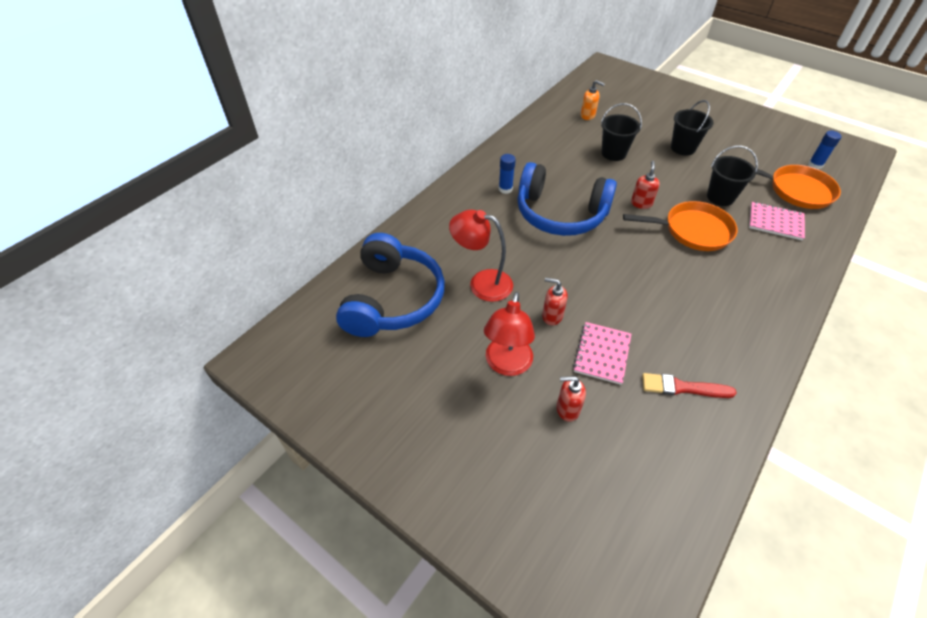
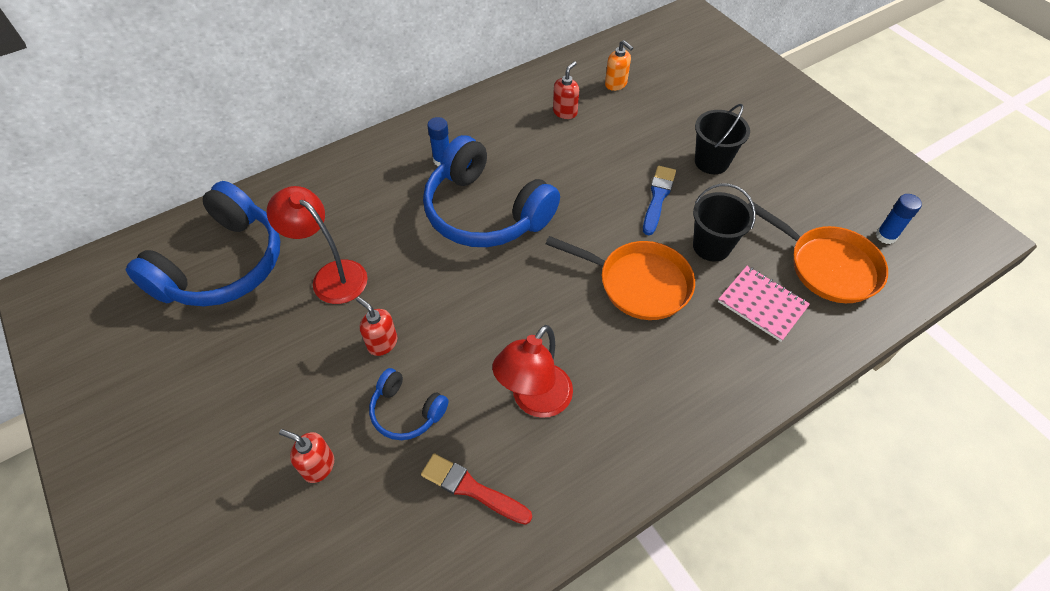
camera: 20 degrees right, 5 degrees up
red lamp [484,292,535,376] -> red lamp moved to [492,325,573,418]
pink notebook [573,322,631,385] -> blue headphones [369,368,448,440]
black bucket [601,103,642,161] -> none
red soap dispenser [631,161,660,209] -> red soap dispenser moved to [553,61,579,119]
none -> blue brush [643,166,676,235]

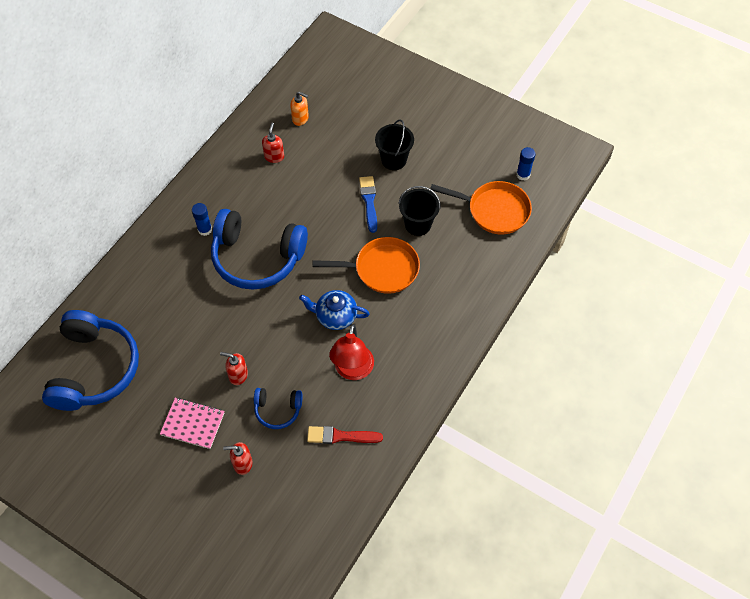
camera: 25 degrees left, 5 degrees up
red lamp [267,186,368,304] -> none
pink notebook [718,266,810,342] -> pink notebook moved to [160,398,225,449]
none -> blue teapot [299,290,370,330]

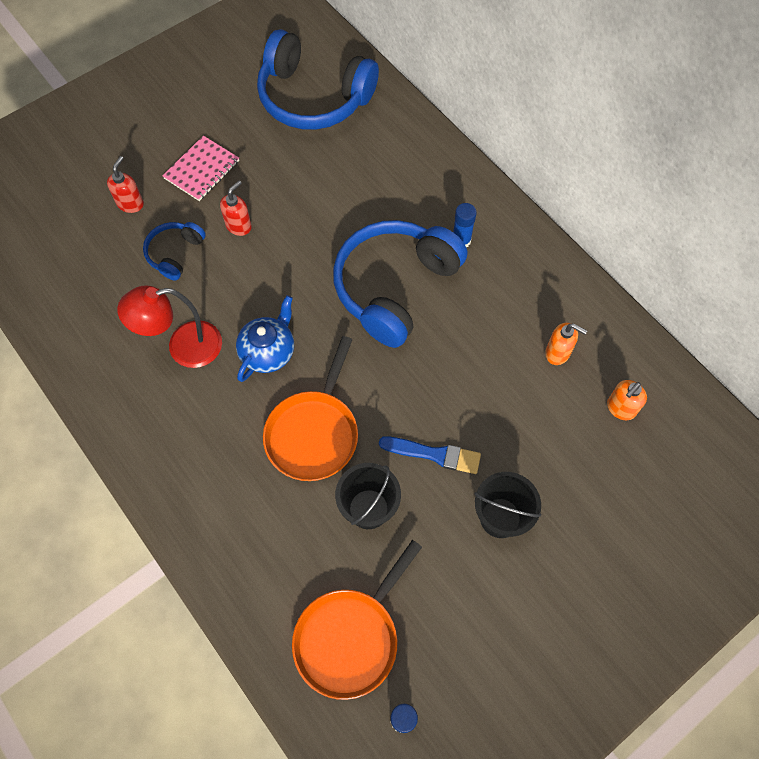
camera: 110 degrees right, 5 degrees up
red soap dispenser [262,123,284,163] -> orange soap dispenser [545,323,587,365]
red brush [307,426,383,444] -> none
red lamp [329,324,374,380] -> red lamp turned 45 degrees counterclockwise [117,285,222,368]

